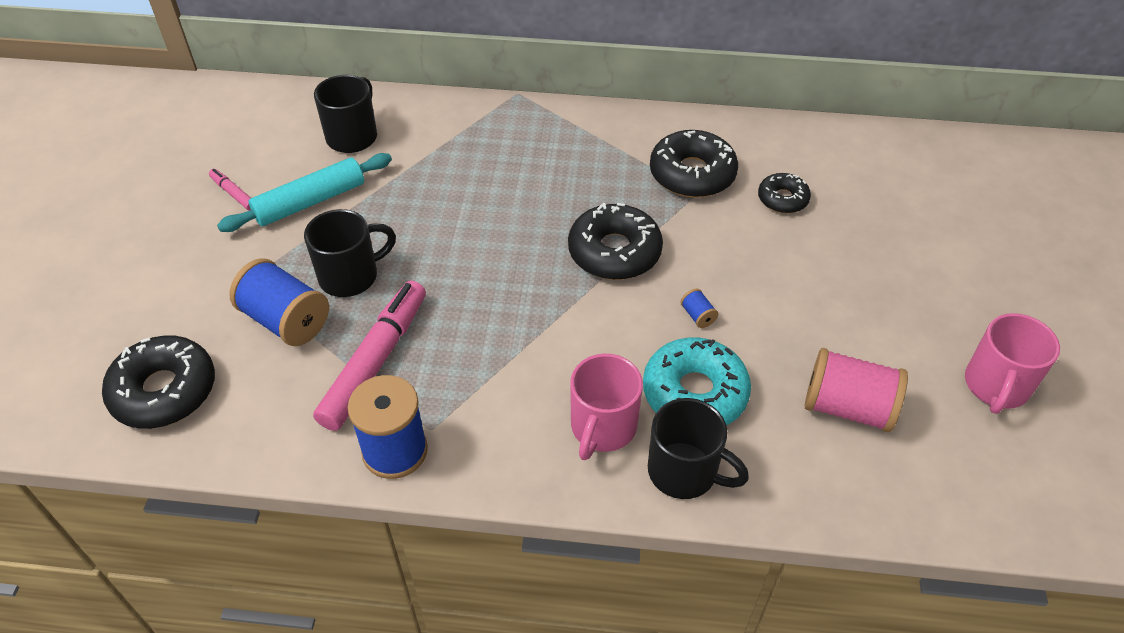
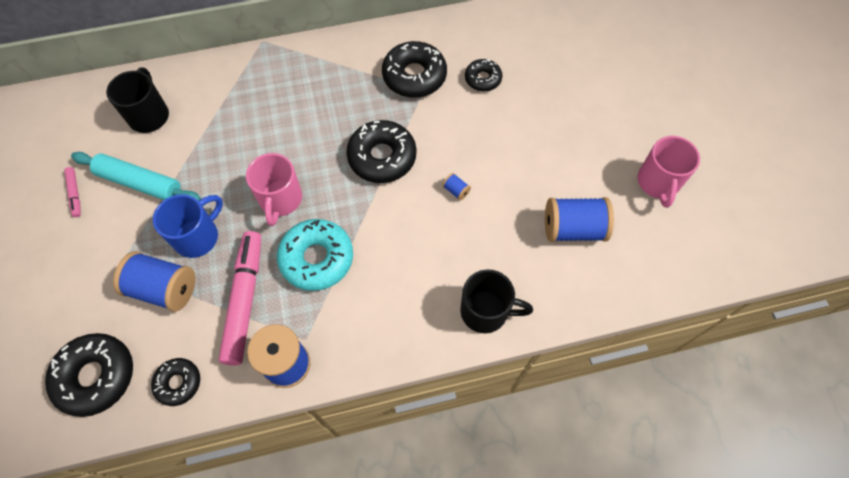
camera: 20 degrees left, 15 degrees up
pink marker [209,169,251,211] -> pink marker turned 135 degrees counterclockwise [64,167,81,217]
turquoise rolling pin [217,153,392,232] -> turquoise rolling pin turned 75 degrees clockwise [71,152,201,201]
black mug [304,209,396,297] -> blue mug [153,194,223,258]
pink mug [570,354,643,460] -> pink mug moved to [246,153,302,226]
turquoise donut [643,338,751,425] -> turquoise donut moved to [277,219,353,291]
pink spool [805,348,908,432] -> blue spool [545,197,614,242]
none -> black donut [151,358,200,406]

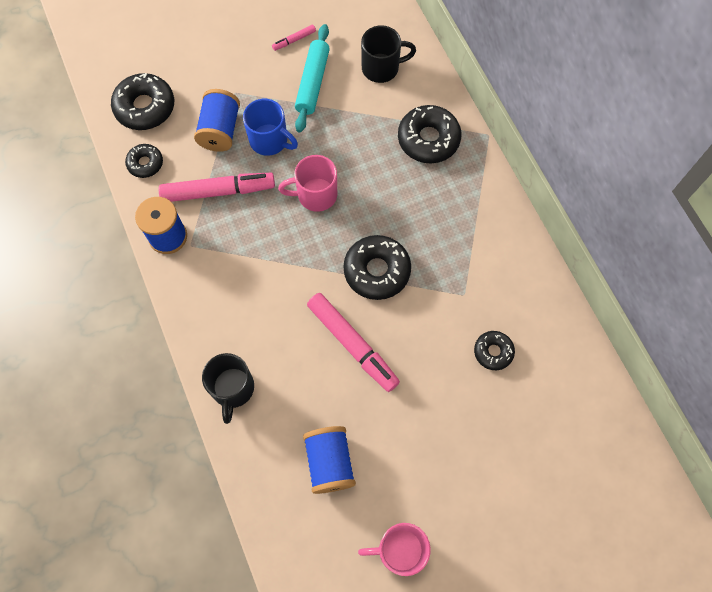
camera: 80 degrees right, 5 degrees up
turquoise donut [277,219,353,291] -> none
black donut [382,41,447,98] -> black donut moved to [398,105,462,163]
blue spool [442,173,471,200] -> pink marker [307,293,400,392]

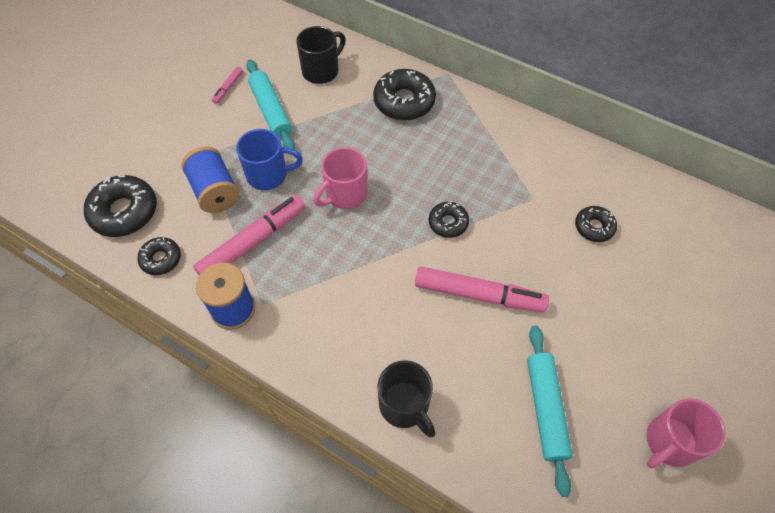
camera: 35 degrees left, 10 degrees down
blue spool [303,426,356,494] -> turquoise rolling pin [527,326,573,497]
black donut [343,235,411,300] -> black donut [429,202,469,238], size x0.58

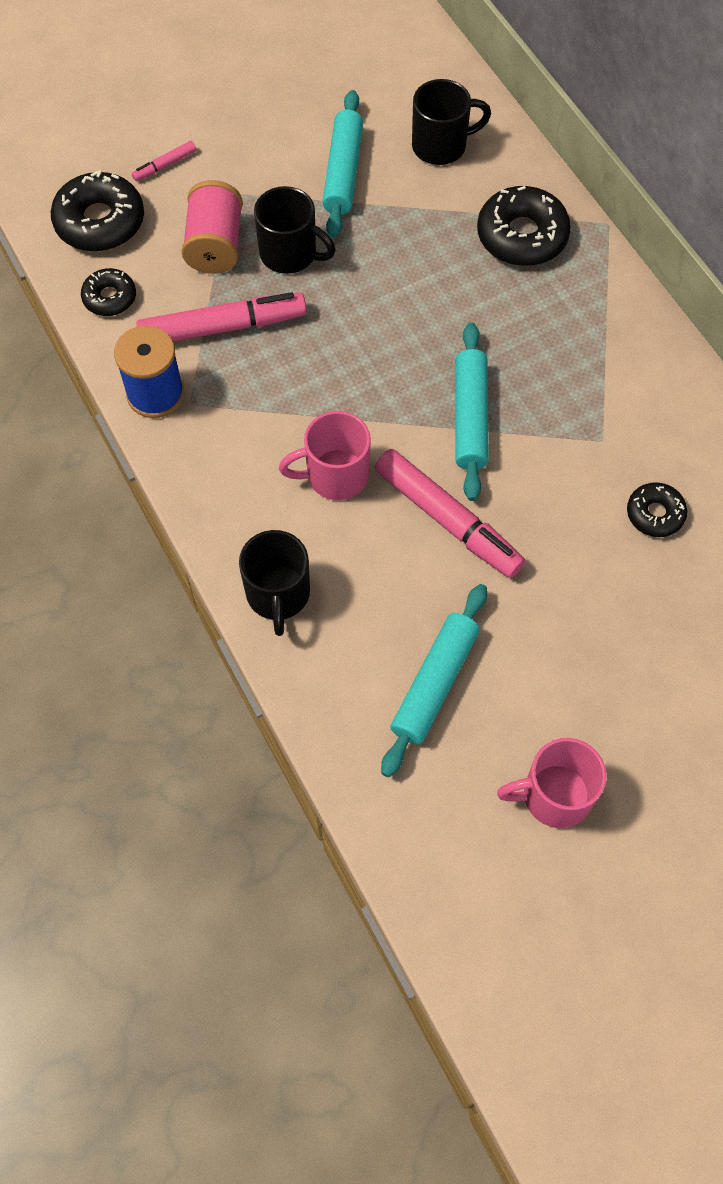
camera: 30 degrees right, 5 degrees up
blue spool [181,147,239,213] -> pink spool [182,180,243,274]
pink marker [212,67,243,104] -> pink marker moved to [132,141,197,181]
blue mug [236,129,303,190] -> black mug [254,186,336,274]
pink mug [314,147,368,209] -> pink mug moved to [279,411,371,500]
black donut [429,202,469,238] -> turquoise rolling pin [455,322,489,501]

